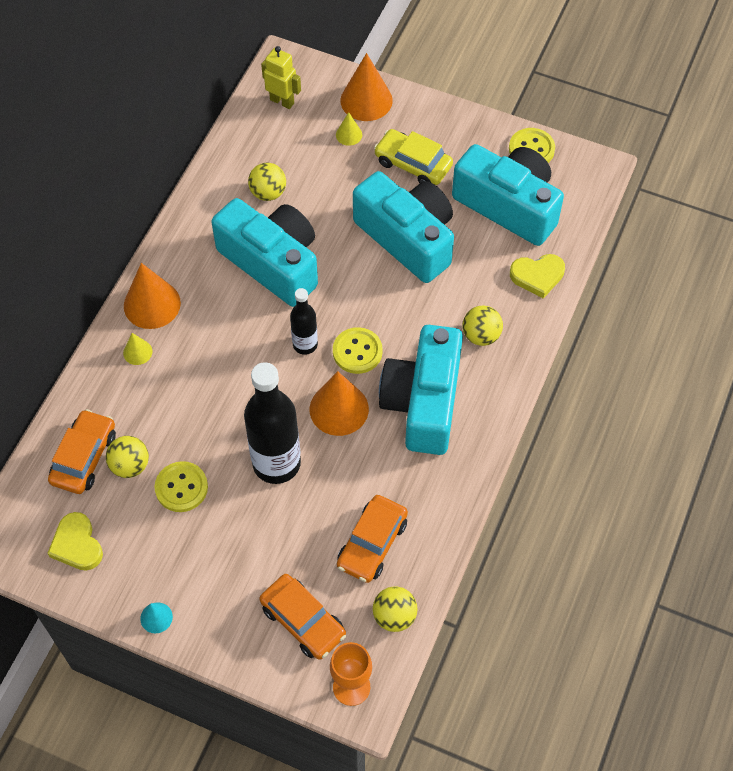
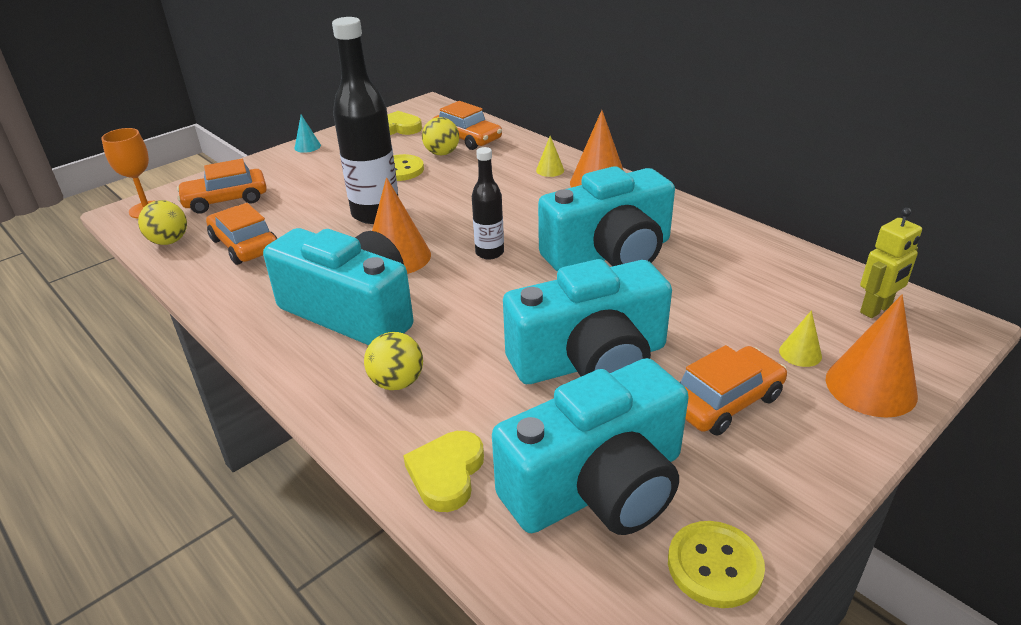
camera: 115 degrees right, 25 degrees down
yellow ball [248,163,286,201] -> none
yellow button [333,327,383,374] -> none
yellow car [374,129,453,185] -> orange car [680,345,787,435]

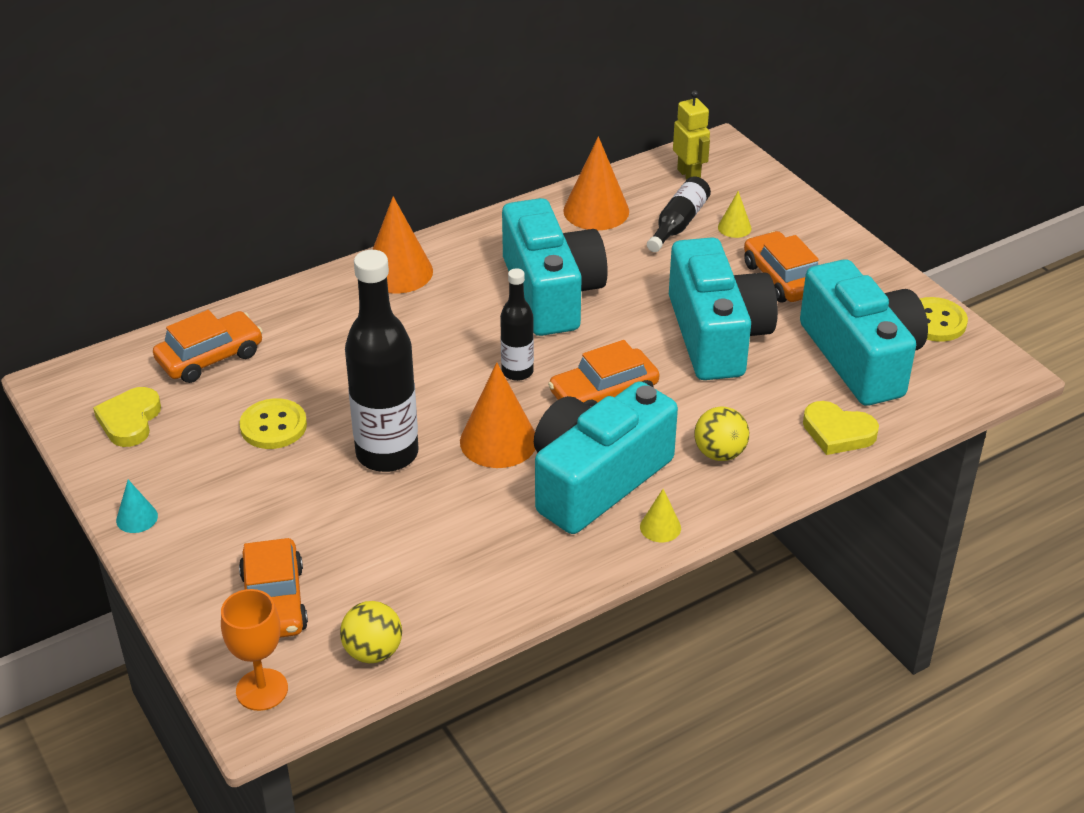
camera: 80 degrees left, 5 degrees up
orange car [206,203,277,265] -> orange car moved to [548,340,660,407]
yellow ball [422,117,459,155] -> none
yellow cone [536,136,564,177] -> yellow cone moved to [640,489,681,542]
orange cone [826,295,918,418] -> orange cone moved to [563,137,629,230]
none -> black bottle [647,176,711,252]

